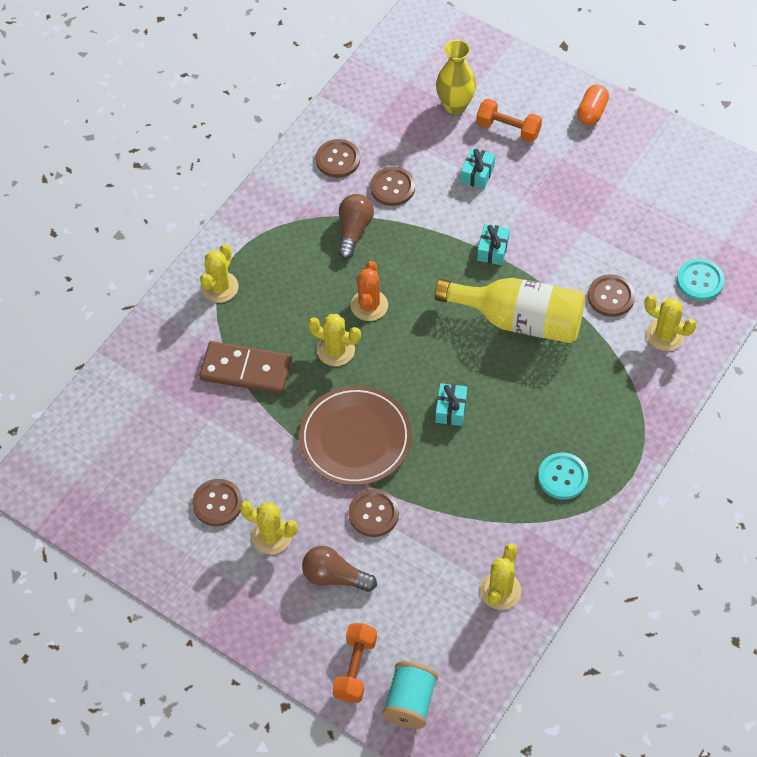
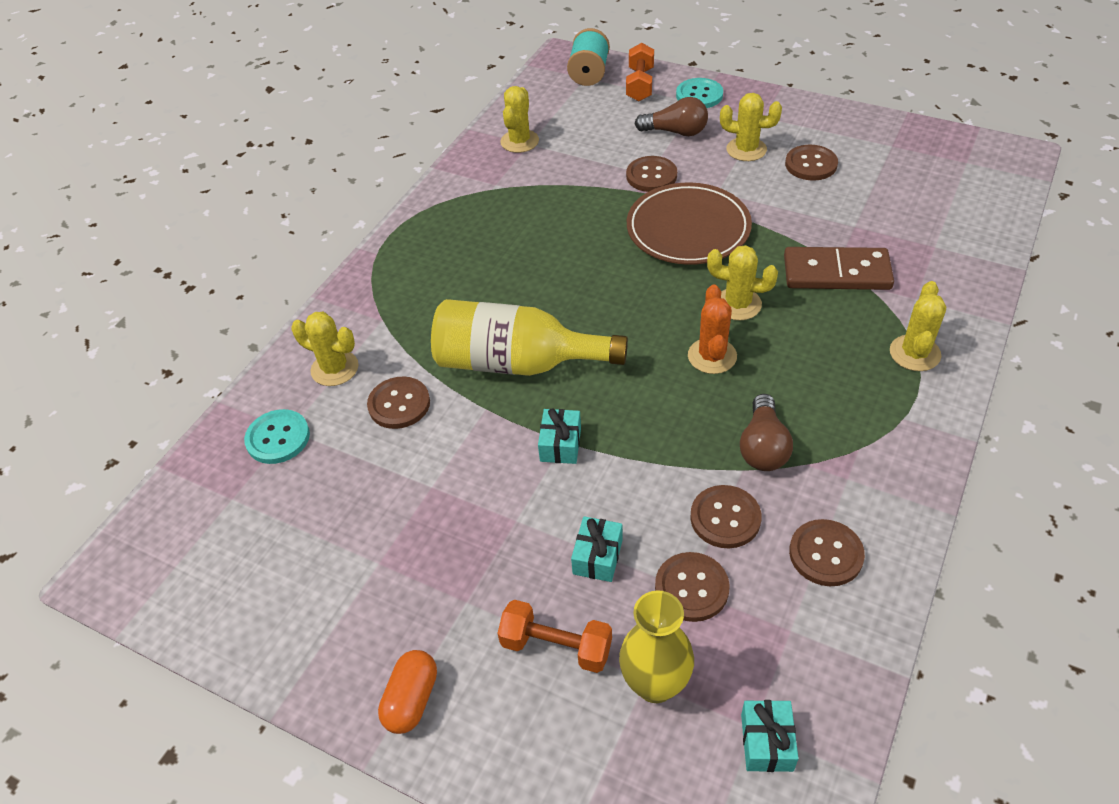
camera: 175 degrees right, 10 degrees down
turquoise gift [435,383,467,426] -> turquoise gift moved to [741,700,799,772]
turquoise button [538,452,588,500] -> turquoise button moved to [676,78,723,108]
none -> brown button [655,552,730,622]

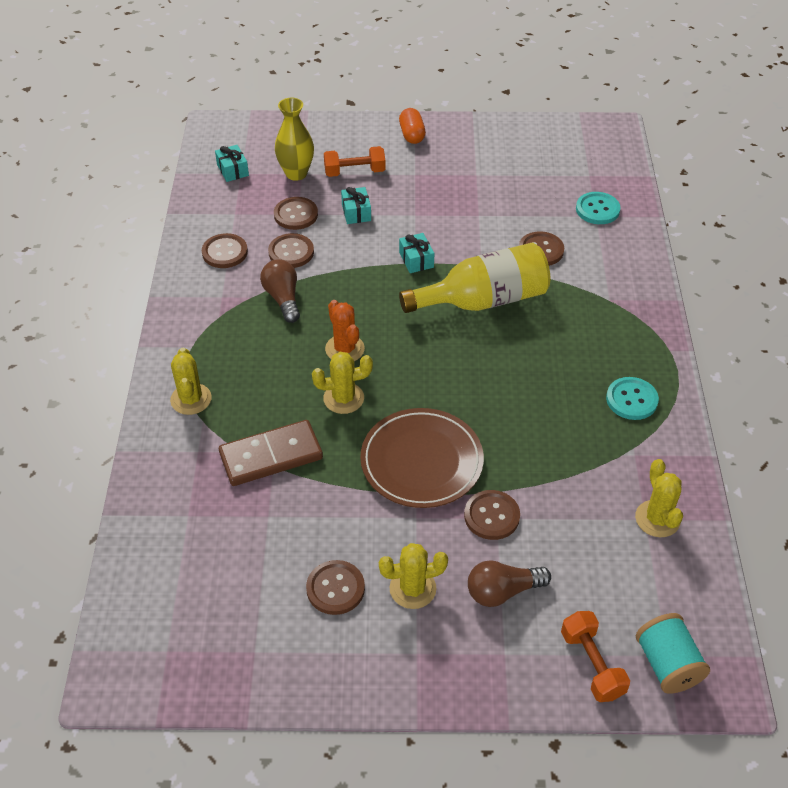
camera: 150 degrees right, 0 degrees up
yellow cactus [291,312,359,386] -> none
turquoise button [676,78,723,108] -> turquoise button moved to [606,377,659,420]

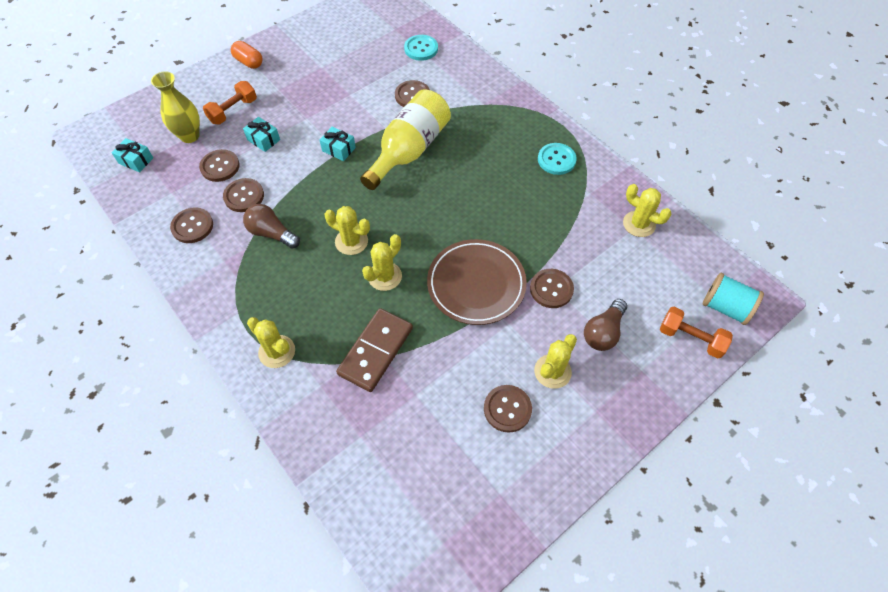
camera: 40 degrees left, 10 degrees up
orange cactus [325,300,365,361] -> yellow cactus [325,206,370,255]

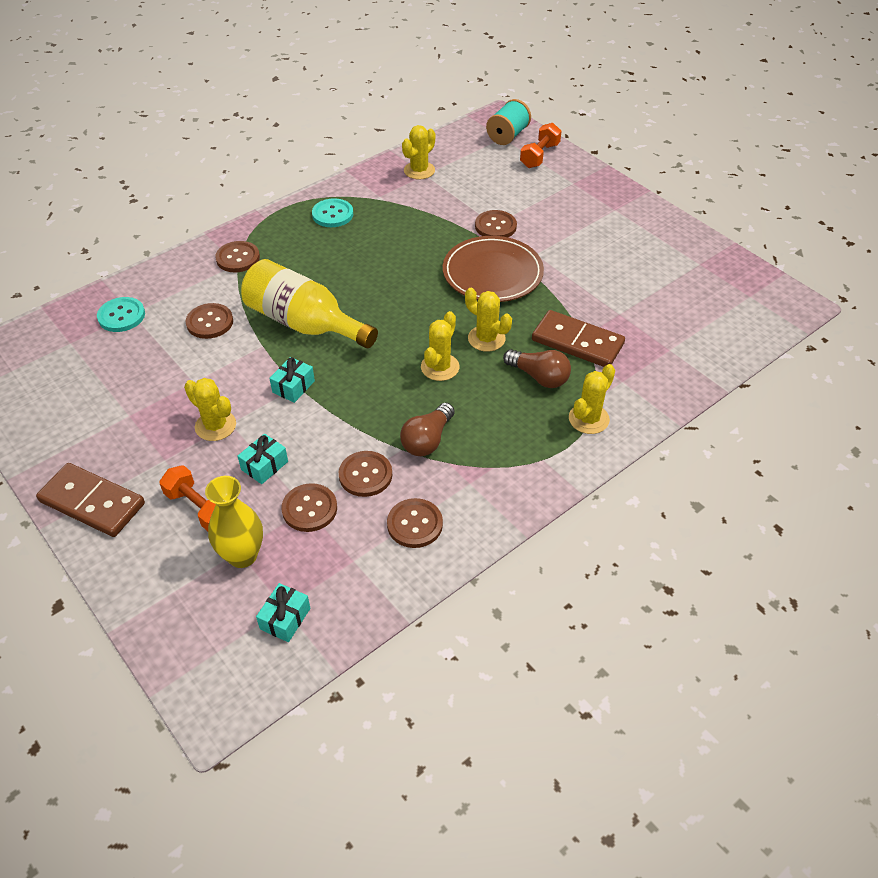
camera: 90 degrees left, 10 degrees down
orange capsule [231,41,263,69] -> brown domino [36,463,145,537]
brown button [484,385,532,433] -> brown button moved to [215,241,260,272]
yellow cactus [534,334,577,389] -> yellow cactus moved to [184,378,236,441]
brown light bulb [584,299,627,351] -> brown light bulb moved to [503,349,571,388]

